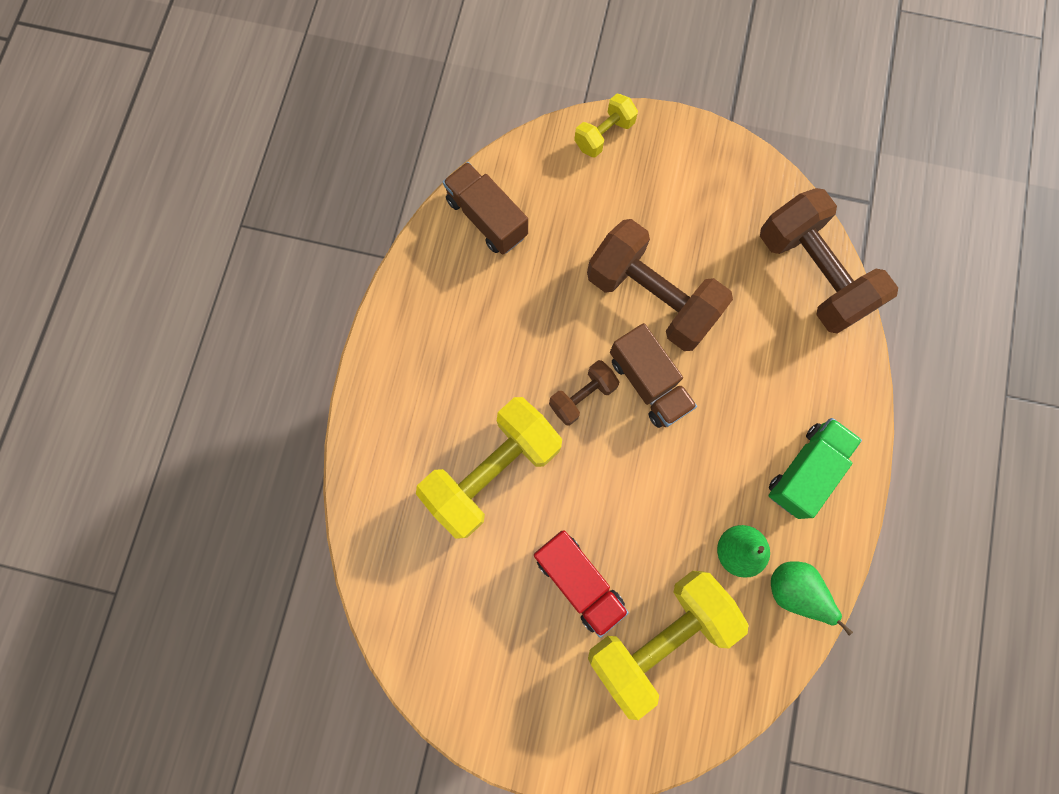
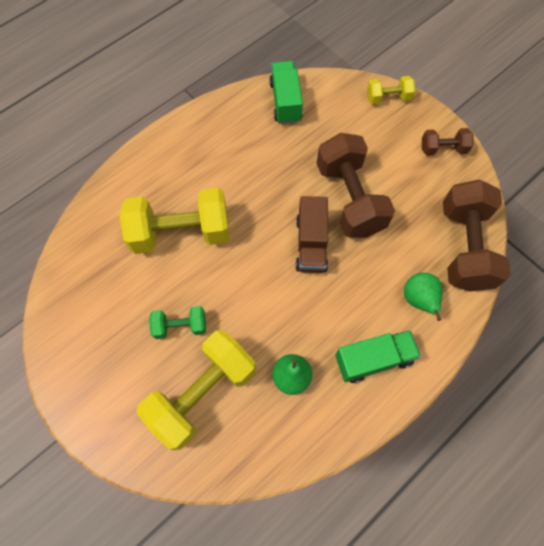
camera: 35 degrees right, 10 degrees down
brown truck [443,162,528,255] -> green truck [269,61,303,124]
red truck [534,530,629,638] -> green dumbbell [149,306,206,339]
brown dumbbell [549,360,619,425] -> brown dumbbell moved to [422,128,474,156]
yellow dumbbell [588,571,749,720] -> yellow dumbbell turned 45 degrees counterclockwise [137,330,256,450]
green pear [771,561,853,635] -> green pear moved to [404,273,442,321]

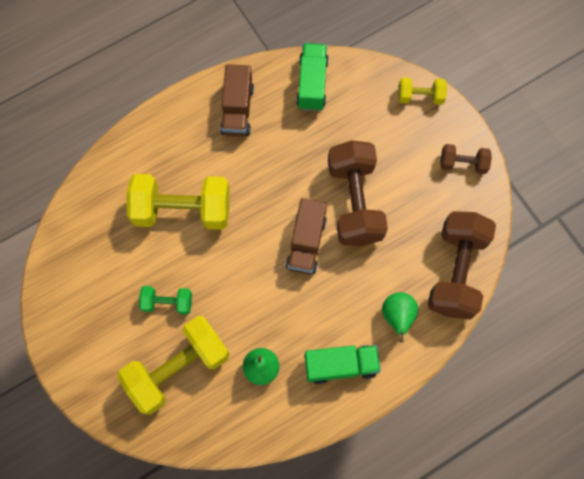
camera: 10 degrees right, 5 degrees up
none -> brown truck [220,64,254,137]

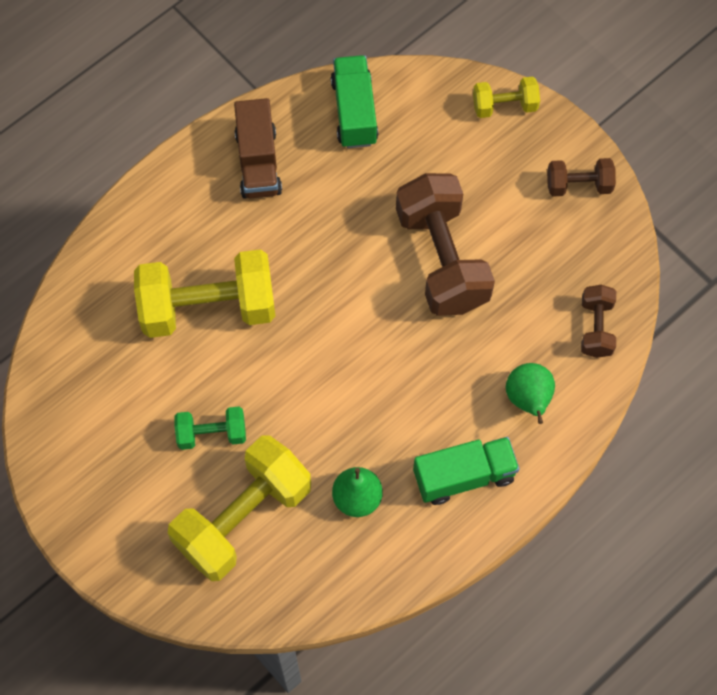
camera: 10 degrees left, 5 degrees down
brown truck [286,198,327,275] -> none
brown dumbbell [428,211,496,320] -> brown dumbbell [581,285,616,358], size x0.50

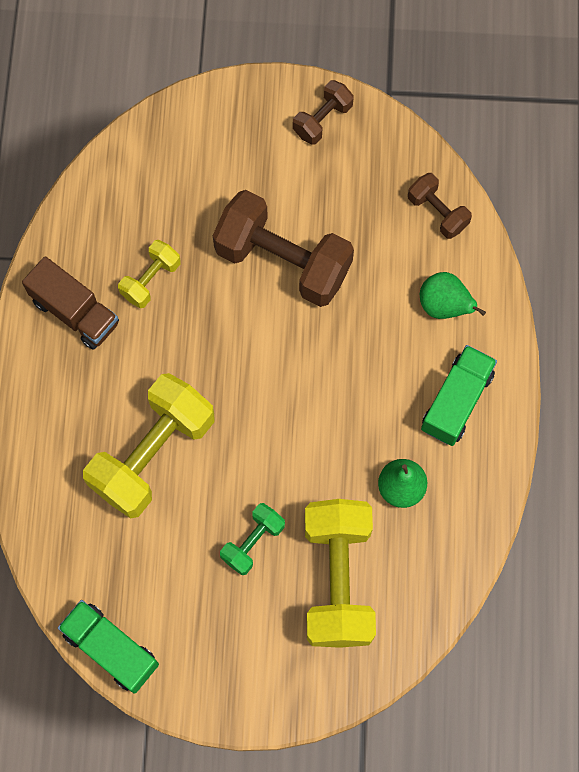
camera: 45 degrees left, 5 degrees up
green truck [331,55,378,148] -> green truck moved to [58,600,159,694]
yellow dumbbell [473,76,540,118] -> yellow dumbbell moved to [118,240,181,308]

